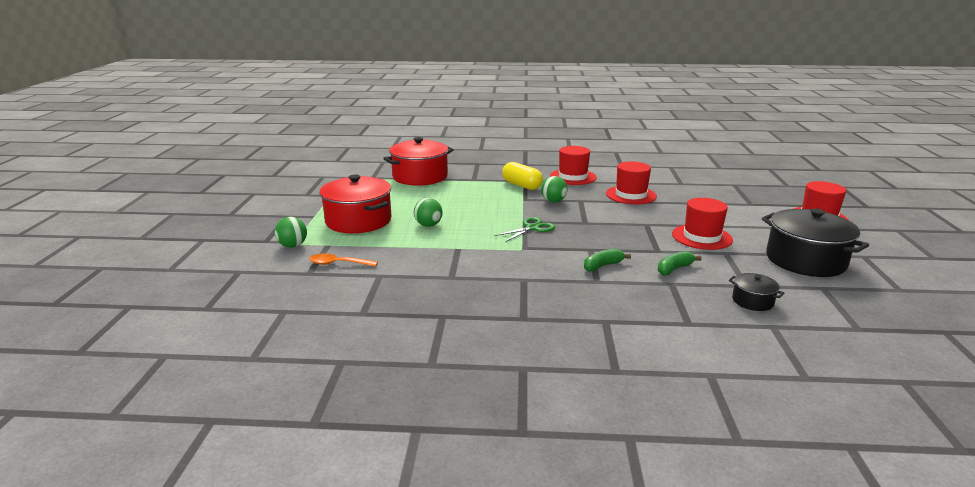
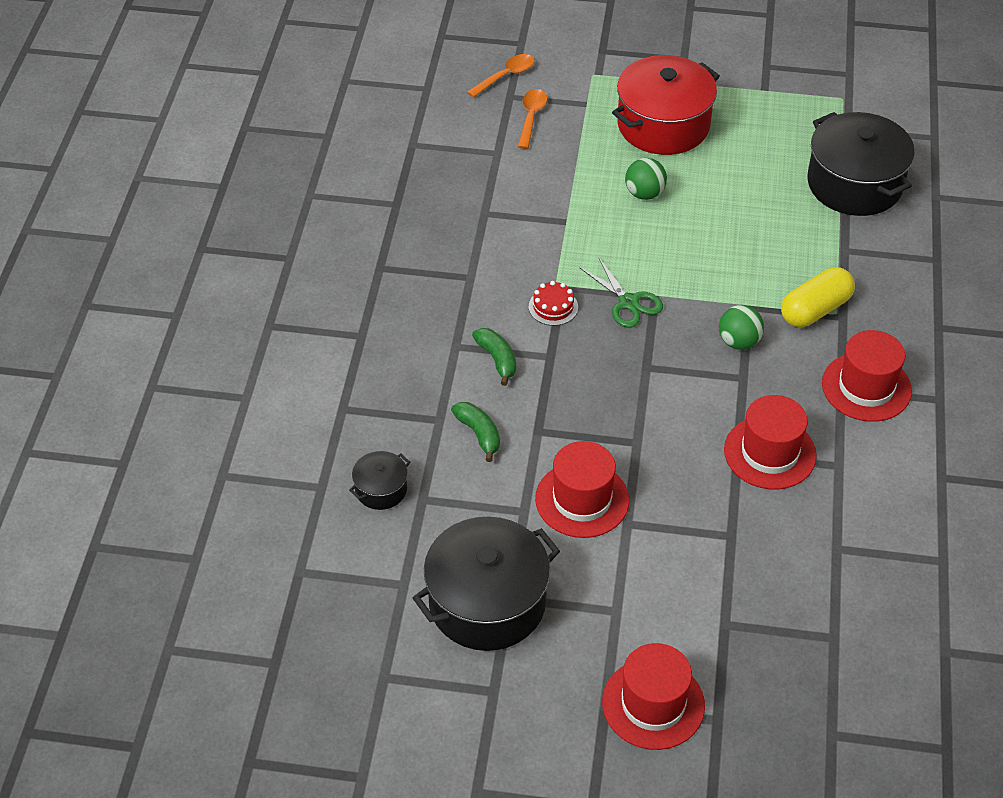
camera: 95 degrees right, 25 degrees up
green ball [275,217,307,248] -> none
red pot [383,137,454,186] -> black pot [807,112,915,216]
none -> orange spoon [467,54,534,98]
none -> red cake [529,281,578,326]

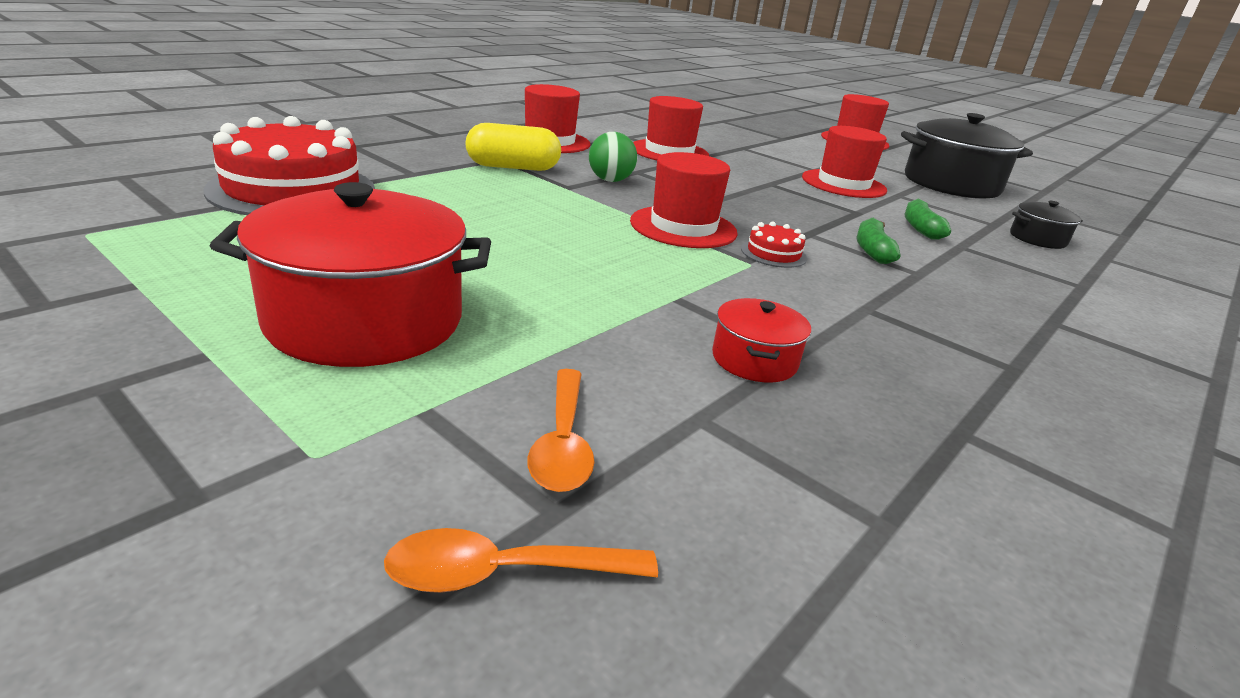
camera: 150 degrees left, 20 degrees down
orange spoon [518,89,547,149] -> orange spoon turned 45 degrees counterclockwise [527,369,595,492]
green scissors [580,257,663,328] -> red hat [630,152,738,248]
green ball [625,158,667,200] -> none
black pot [807,112,915,216] -> red cake [203,116,375,215]
none -> red pot [712,298,811,382]

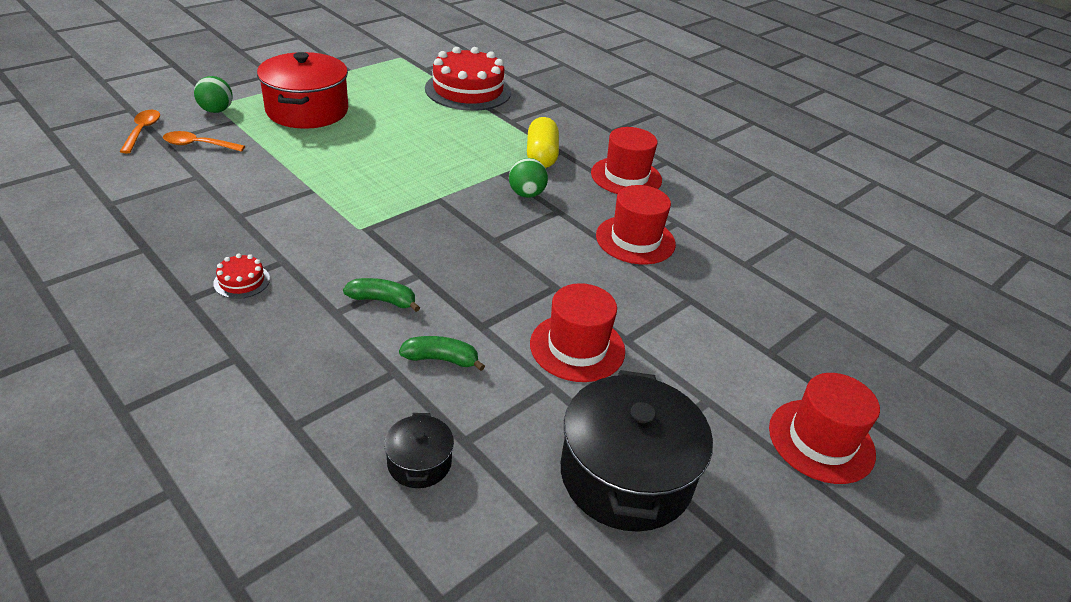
camera: 95 degrees right, 10 degrees up
red hat [630,152,738,248] -> none
red pot [712,298,811,382] -> none
red cake [741,221,807,268] -> red cake moved to [213,254,270,299]
none -> green ball [194,76,233,113]

